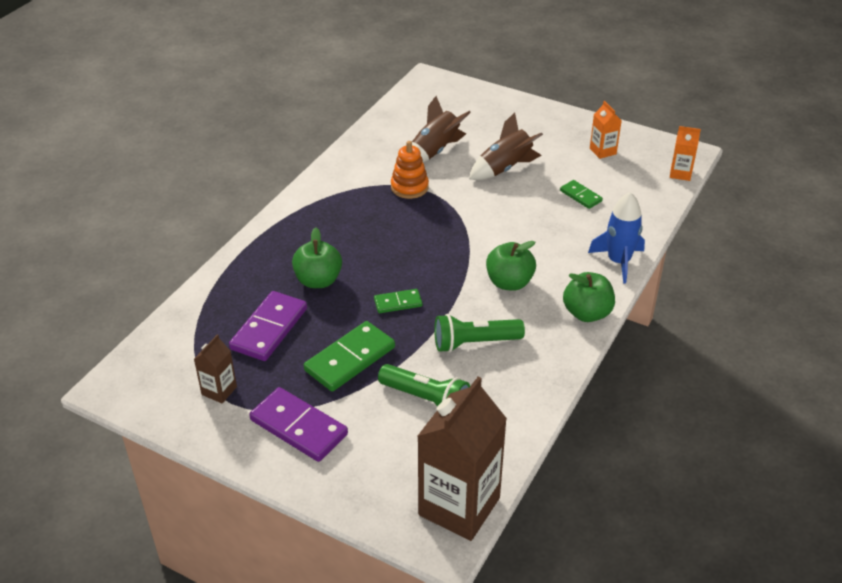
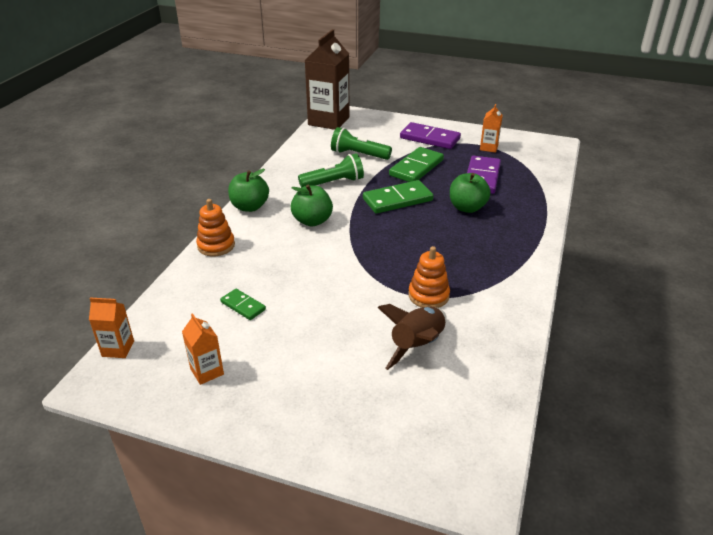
camera: 170 degrees right, 5 degrees down
brown carton [194,334,237,403] -> orange carton [480,104,503,153]
green domino [374,289,422,313] -> green domino [363,180,434,214], size x1.82
brown rocket [469,113,543,180] -> none
blue rocket [588,192,645,284] -> orange stacking toy [196,199,235,257]

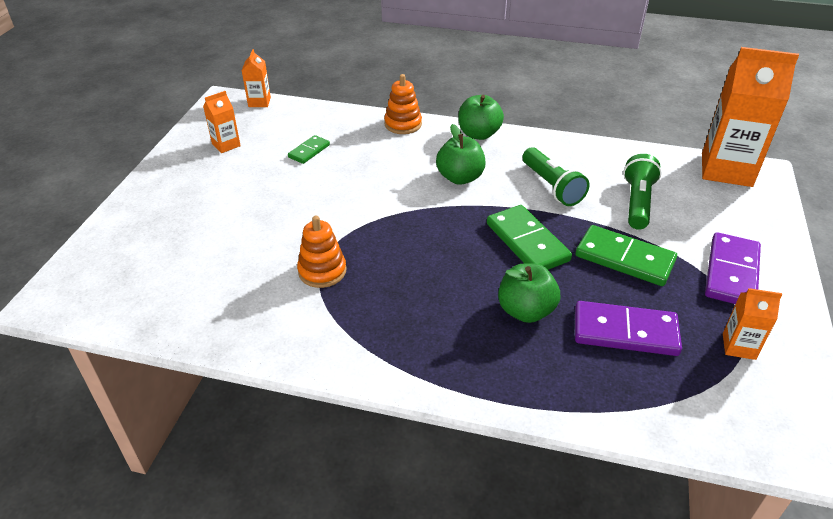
camera: 85 degrees right, 5 degrees up
brown carton [305,29,350,130] -> orange carton [702,47,799,187]
brown rocket [377,304,447,370] -> none

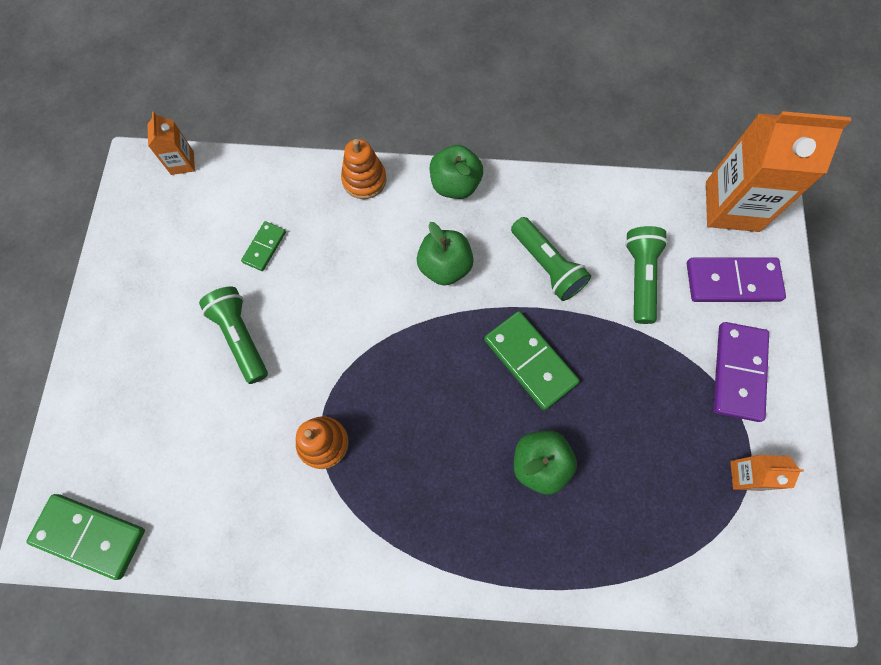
camera: 10 degrees left, 30 degrees up
orange carton [203,91,241,153] -> none
green domino [575,225,677,286] -> green domino moved to [26,494,145,580]
purple domino [575,301,682,356] -> purple domino moved to [687,257,786,302]
none -> green flashlight [199,287,268,384]

